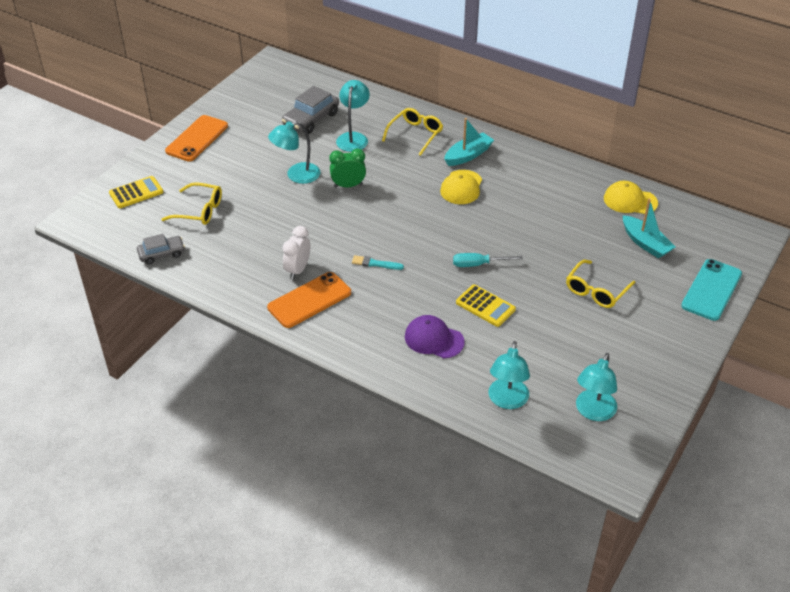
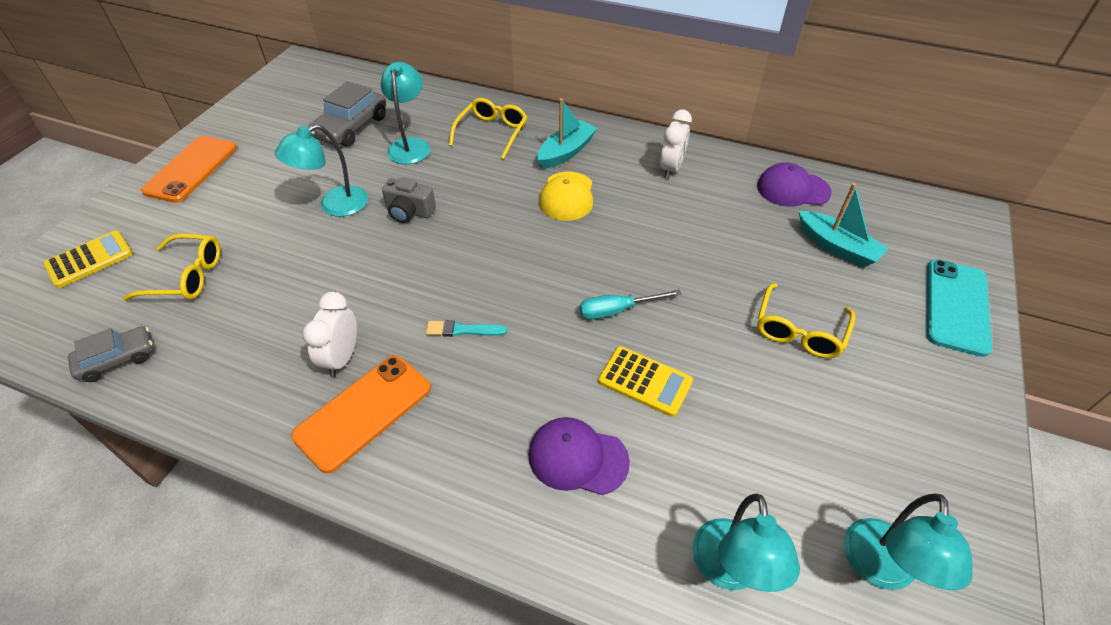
camera: 10 degrees left, 5 degrees up
green clock [329,149,366,188] -> grey camera [382,178,436,223]
yellow cap [604,181,658,214] -> purple cap [757,163,832,207]
none -> white clock [660,110,692,179]

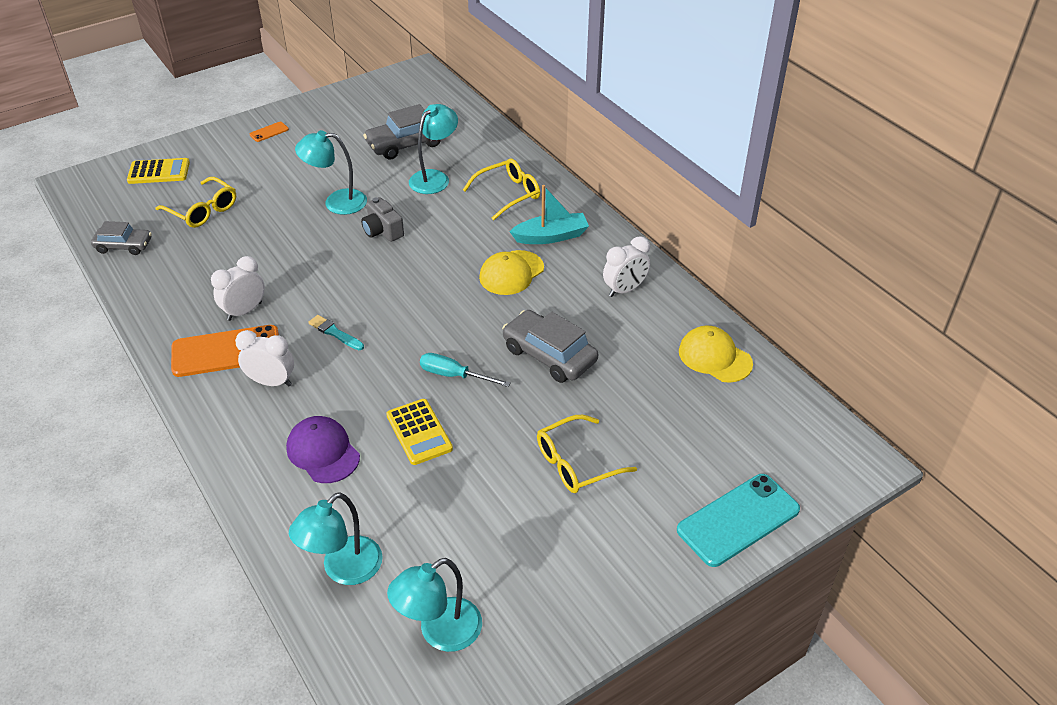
camera: 35 degrees right, 5 degrees down
orange phone [141,136,237,203] -> orange phone [250,122,289,142], size x0.44
purple cap [757,163,832,207] -> yellow cap [679,326,753,383]
turquoise boat [799,183,889,267] -> none
none -> white clock [235,330,294,386]
none -> grey car [502,310,598,383]

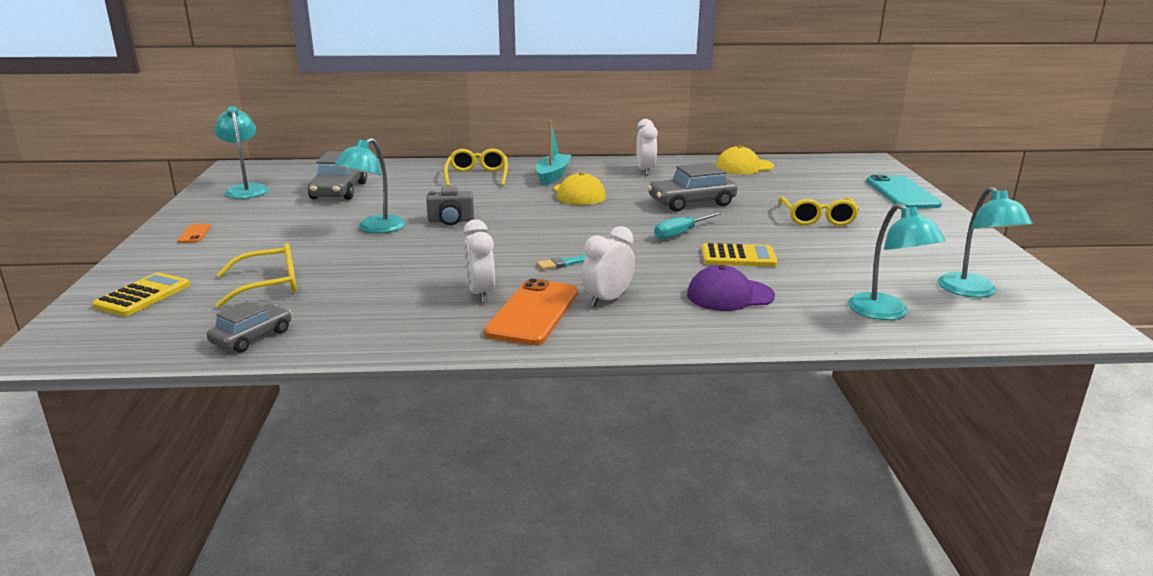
camera: 60 degrees left, 20 degrees down
turquoise lamp [409,104,458,194] -> turquoise lamp moved to [214,106,269,199]

